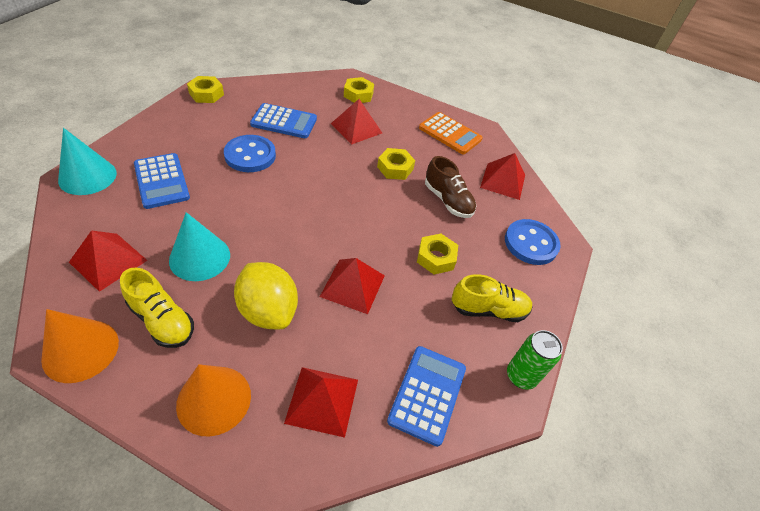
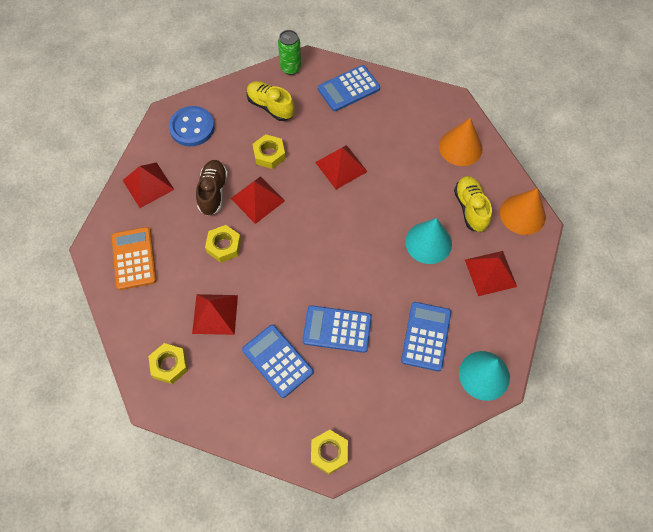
camera: 135 degrees left, 15 degrees up
blue button [224,135,276,172] -> blue calculator [302,305,372,353]
yellow lemon [234,262,298,329] -> none
red pyramid [284,367,358,438] -> red pyramid moved to [231,176,285,224]

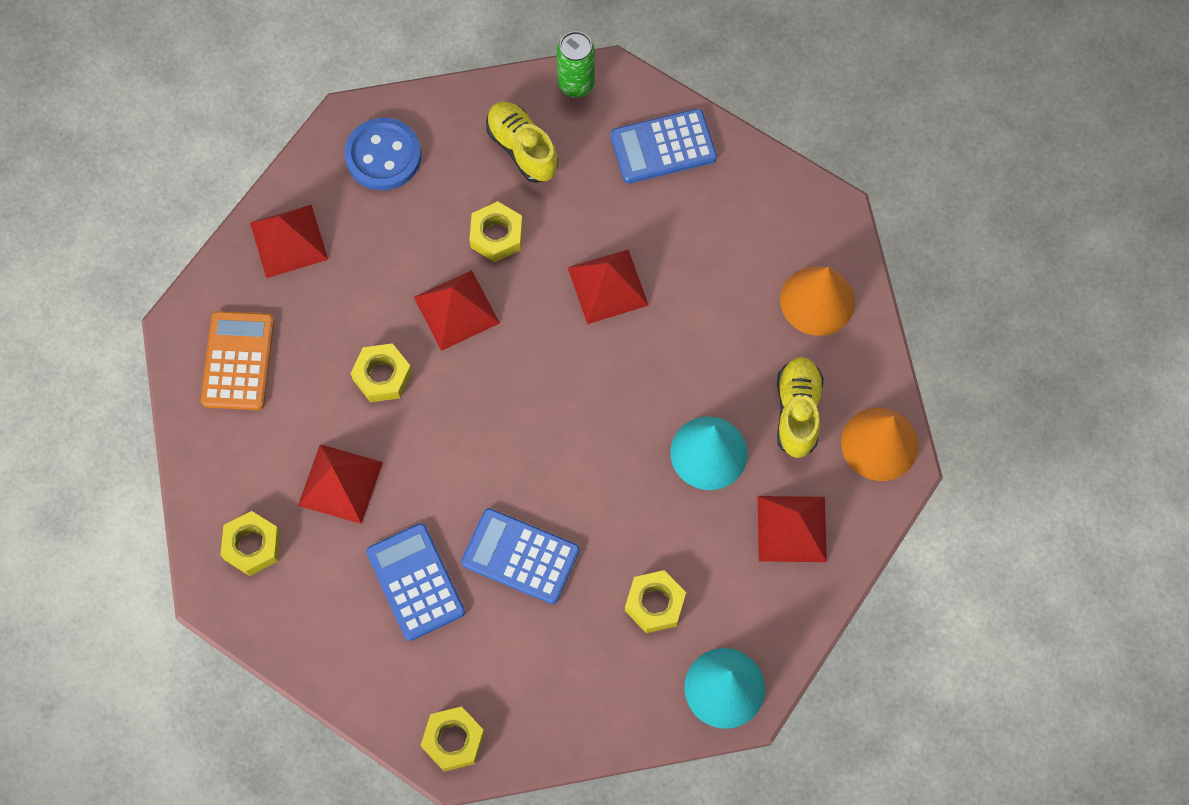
camera: 15 degrees right, 5 degrees up
brown shoe [196,160,228,216] -> none
blue calculator [401,302,451,371] -> yellow nut [625,570,686,633]

